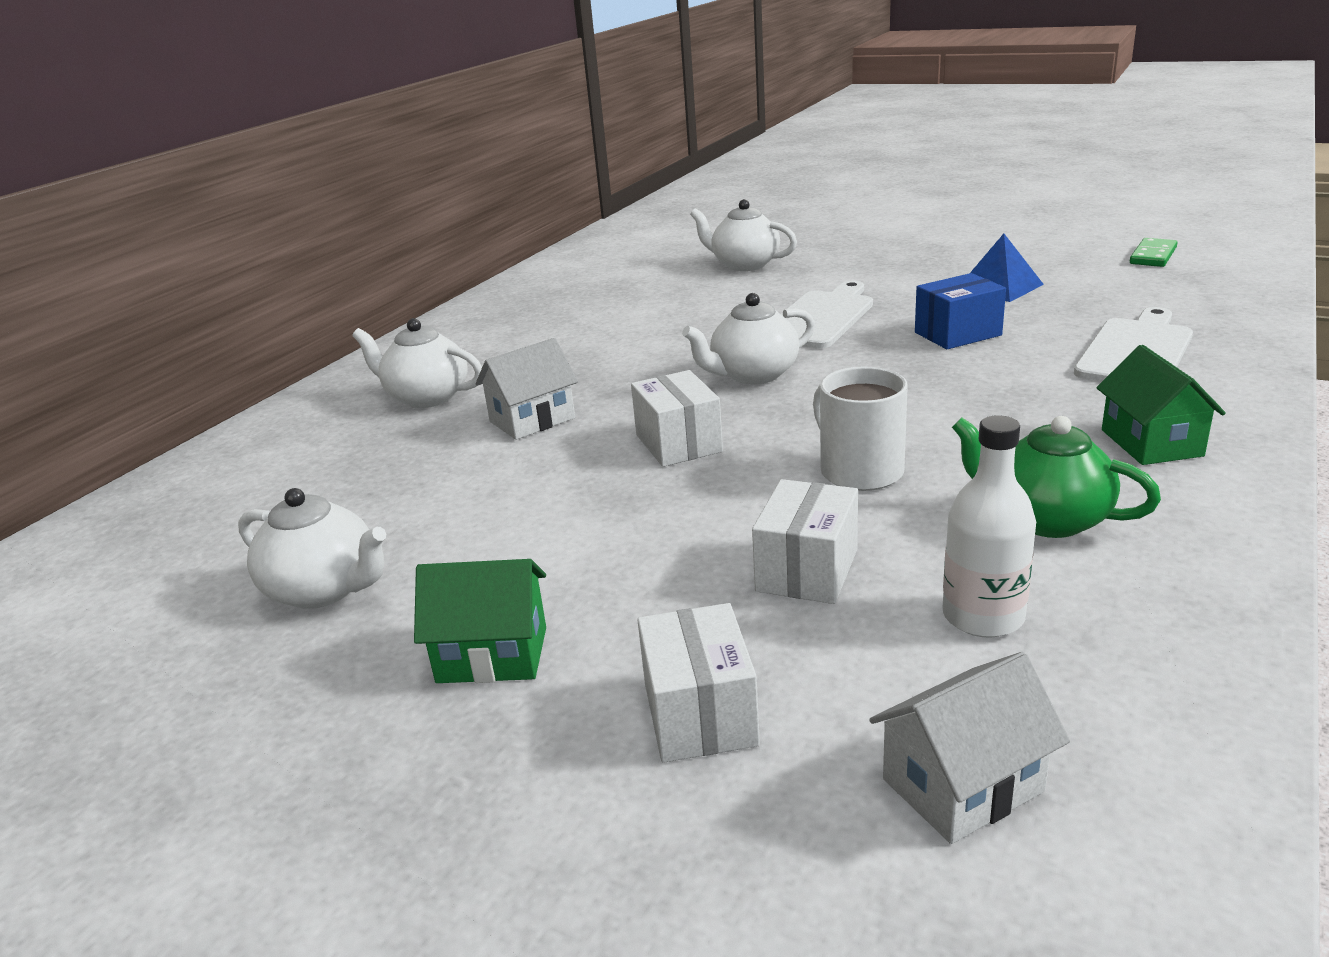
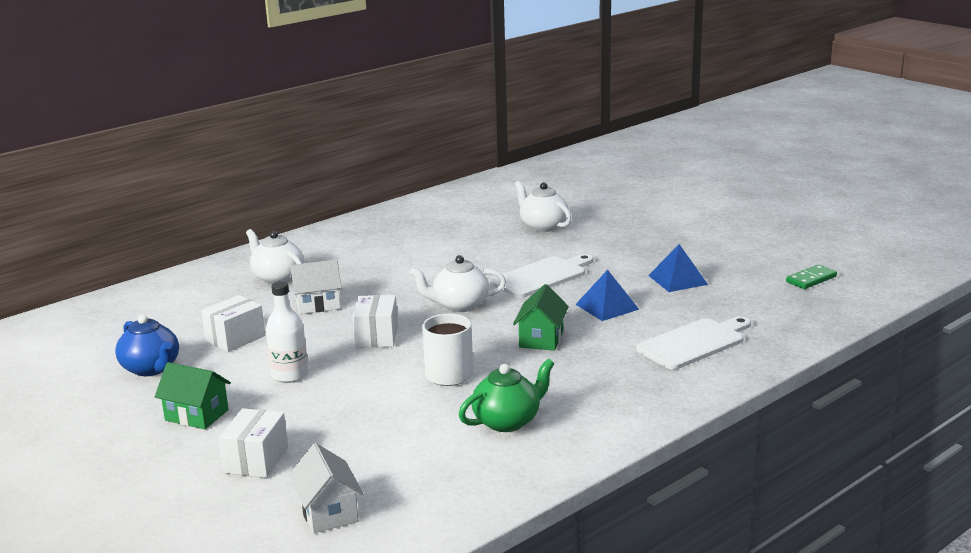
camera: 20 degrees right, 5 degrees down
white teapot [238,488,386,609] -> blue teapot [115,314,179,376]
white box [752,479,858,604] -> white box moved to [201,295,265,352]
white house [869,652,1070,844] -> white house turned 75 degrees clockwise [289,443,363,533]
blue box [915,273,1006,349] -> blue pyramid [575,270,639,321]
white bottle [943,415,1036,638] -> white bottle moved to [266,281,308,383]
green teapot [952,416,1161,538] -> green teapot turned 90 degrees clockwise [459,359,555,432]
green house [1096,345,1226,465] -> green house moved to [513,284,569,351]

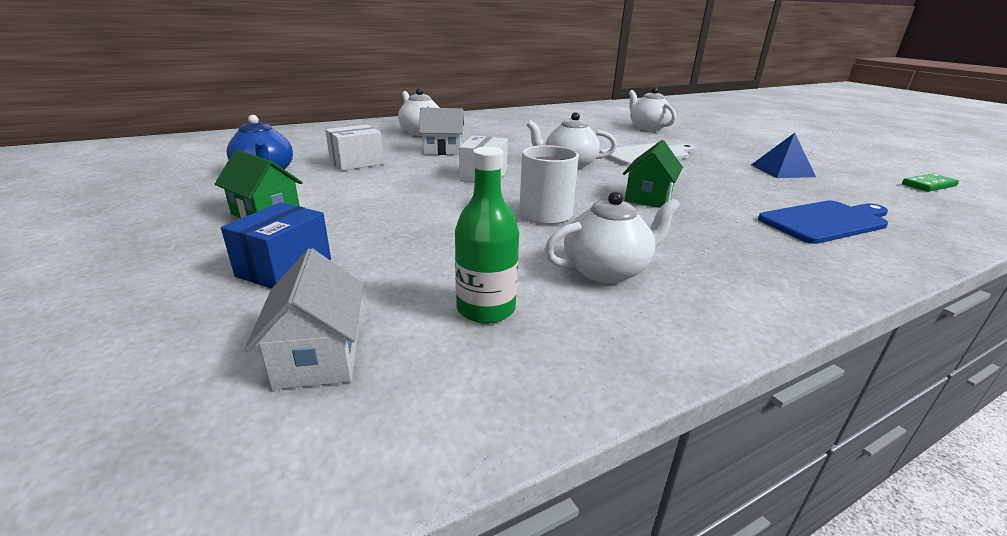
camera: 10 degrees right, 5 degrees up
white box [219,408,288,478] -> blue box [221,202,331,289]
white bottle [266,281,308,383] -> none
green teapot [459,359,555,432] -> white teapot [544,191,680,283]
blue pyramid [575,270,639,321] -> none
white cutting board [636,316,751,369] -> blue cutting board [758,200,888,244]
none -> green bottle [455,147,519,324]

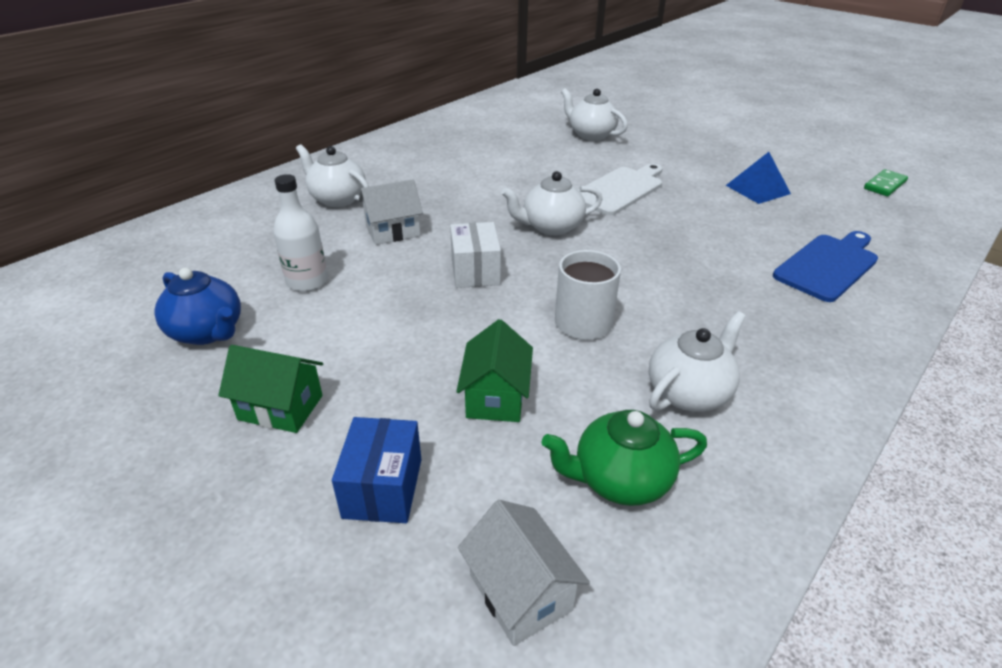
camera: 20 degrees left, 10 degrees up
white box [325,125,384,171] -> white bottle [273,174,328,292]
green bottle [455,147,519,324] -> green teapot [542,410,707,506]
green house [623,140,683,208] -> green house moved to [456,319,533,422]

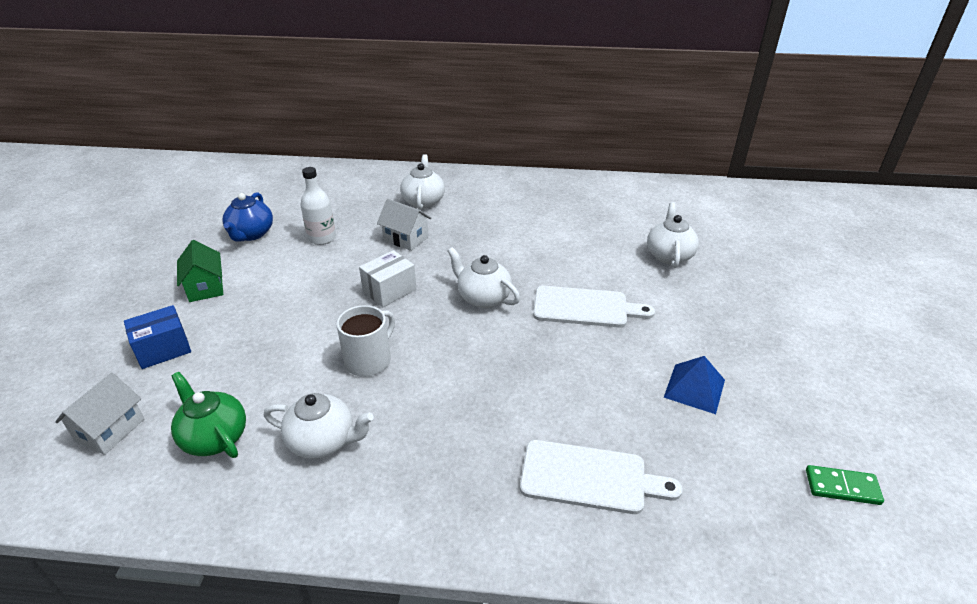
camera: 55 degrees right, 0 degrees up
green house [456,319,533,422] -> none
blue cutting board [773,231,878,302] -> white cutting board [520,440,683,514]

